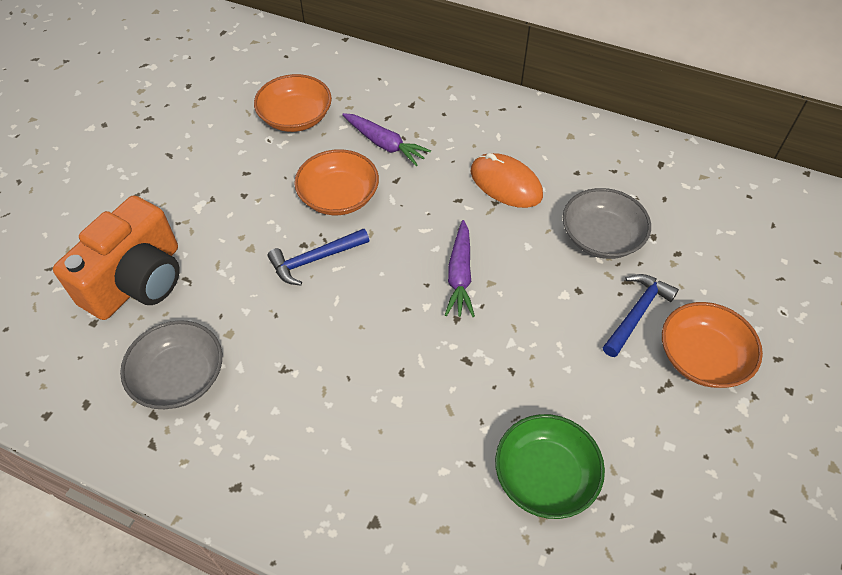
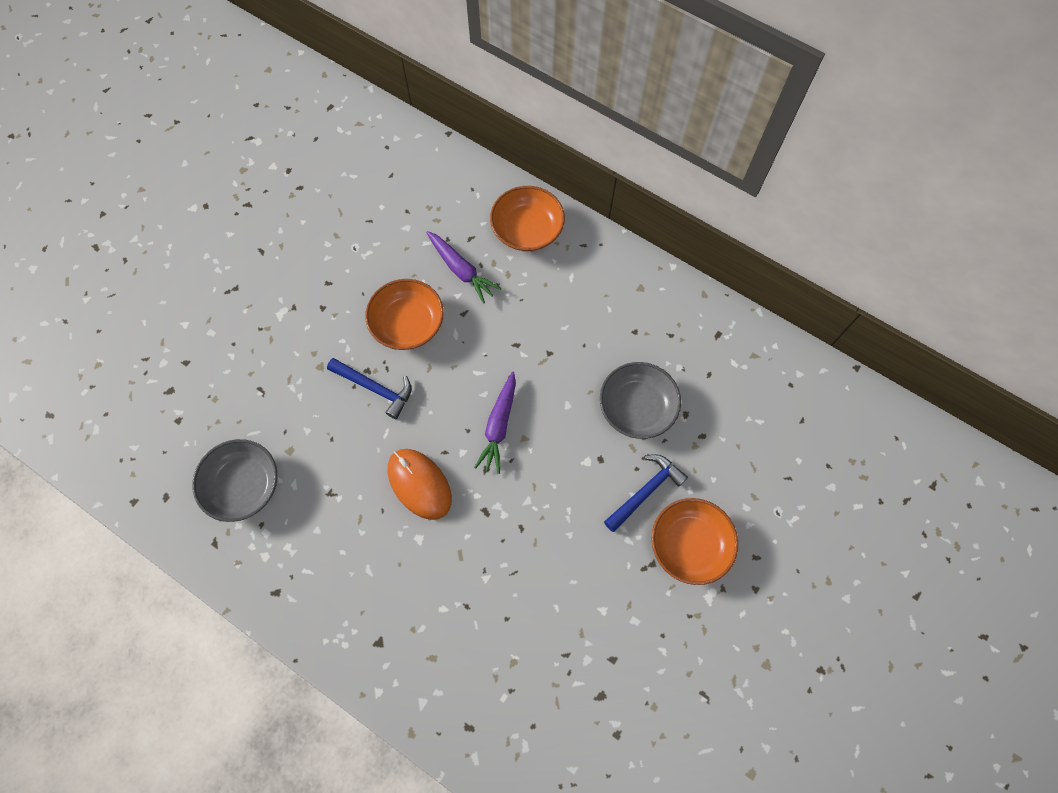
camera: 10 degrees right, 15 degrees up
orange camera [53,195,180,320] -> none
orange bowl [254,74,332,132] -> orange bowl moved to [490,186,565,251]
blue hammer [268,228,369,286] -> blue hammer turned 135 degrees counterclockwise [327,358,411,419]
orange mouse [471,153,543,208] -> orange mouse moved to [388,449,452,520]
green bowl [495,414,605,519] -> none

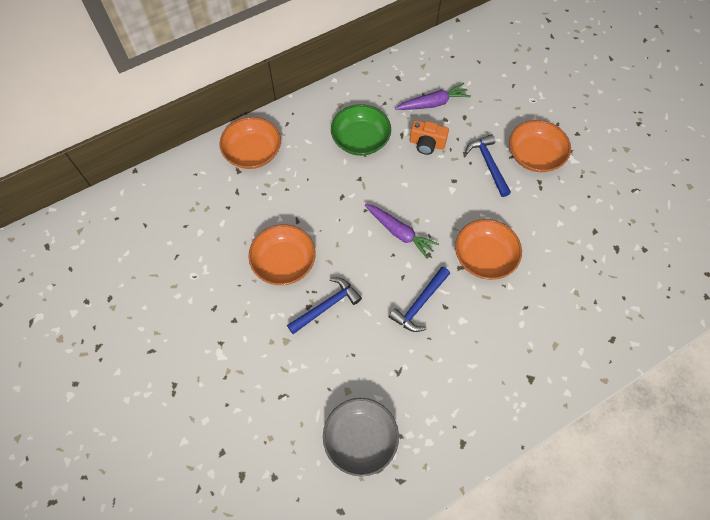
camera: 65 degrees left, 5 degrees down
orange mouse [388,449,452,520] -> blue hammer [389,267,450,332]
purple carrot [426,231,501,304] -> purple carrot moved to [395,83,471,110]
grey bowl [600,362,681,439] -> orange camera [410,120,449,155]
none -> green bowl [331,104,391,156]
none -> orange bowl [455,219,522,280]

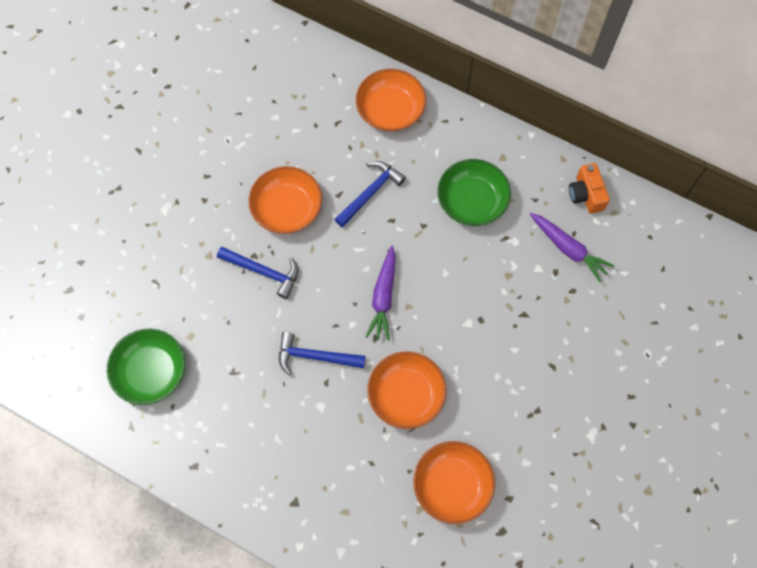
camera: 60 degrees right, 5 degrees up
grey bowl [323,398,399,477] -> green bowl [107,329,185,405]
orange camera [410,120,449,155] -> orange camera moved to [569,163,610,214]
blue hammer [465,134,511,197] -> blue hammer moved to [335,161,406,227]
orange bowl [509,120,571,172] -> orange bowl moved to [413,441,495,524]

